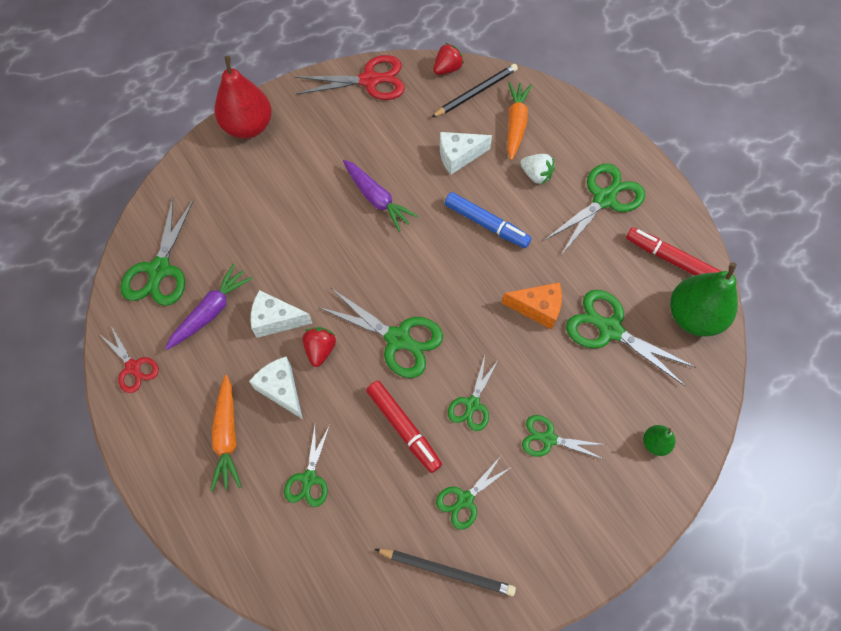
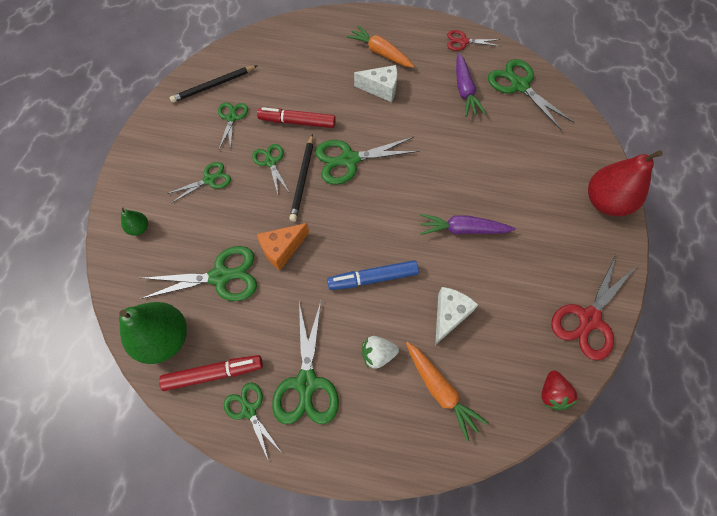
camera: 135 degrees right, 0 degrees up
white cheese [250,290,312,338] -> none
green scissors [284,425,330,507] -> green scissors moved to [224,382,282,461]
red strawberry [302,327,336,367] -> none
black pencil [431,64,518,118] -> black pencil moved to [289,134,313,222]

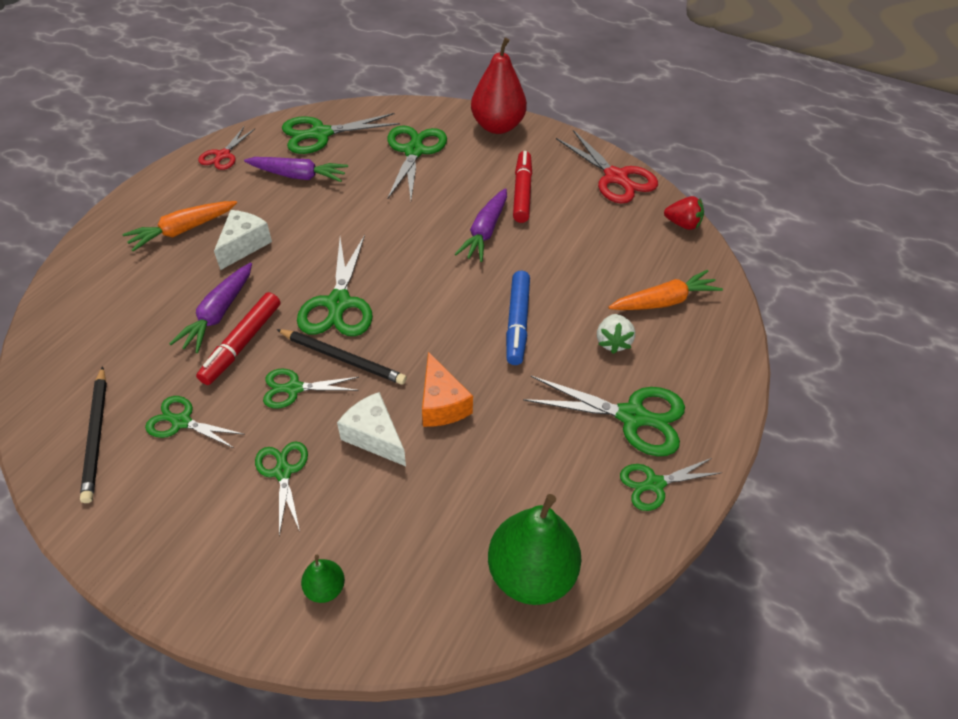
camera: 75 degrees left, 15 degrees down
green scissors [140,246,257,301] -> green scissors moved to [387,126,447,200]
red marker [159,355,263,391] -> red marker moved to [513,151,532,223]
white cheese [435,287,478,345] -> white cheese moved to [337,392,406,466]
none -> purple carrot [169,262,252,353]

